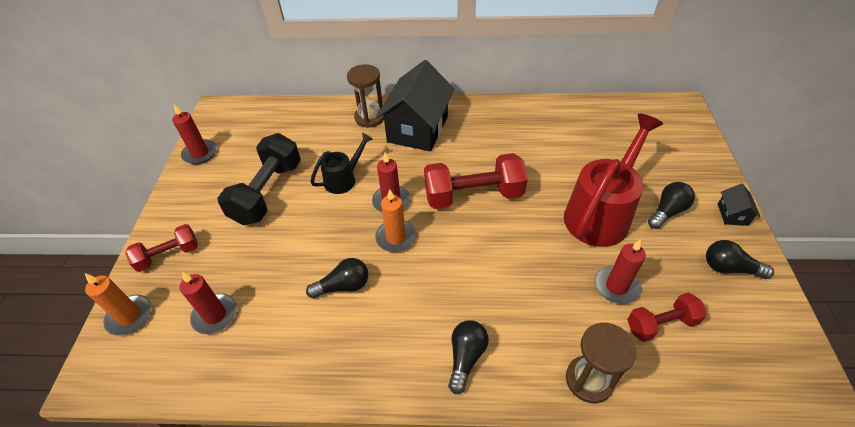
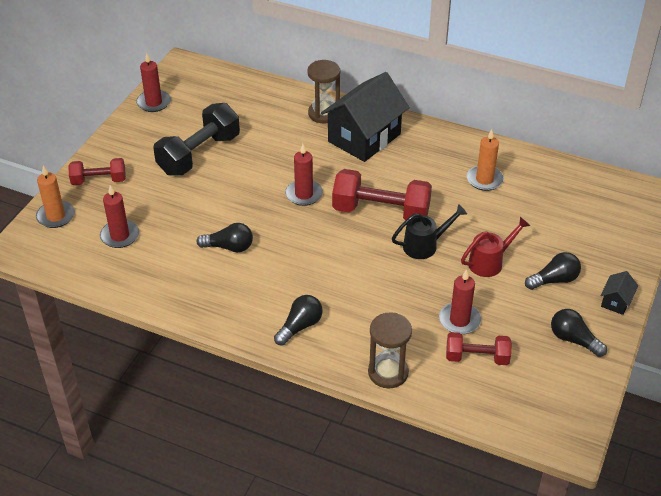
camera: 20 degrees right, 5 degrees down
black watering can [310,133,373,194] -> black watering can moved to [392,204,467,259]
orange candle [375,189,416,252] -> orange candle moved to [467,129,504,191]
red watering can [564,113,663,247] -> red watering can [461,217,530,277], size x0.53

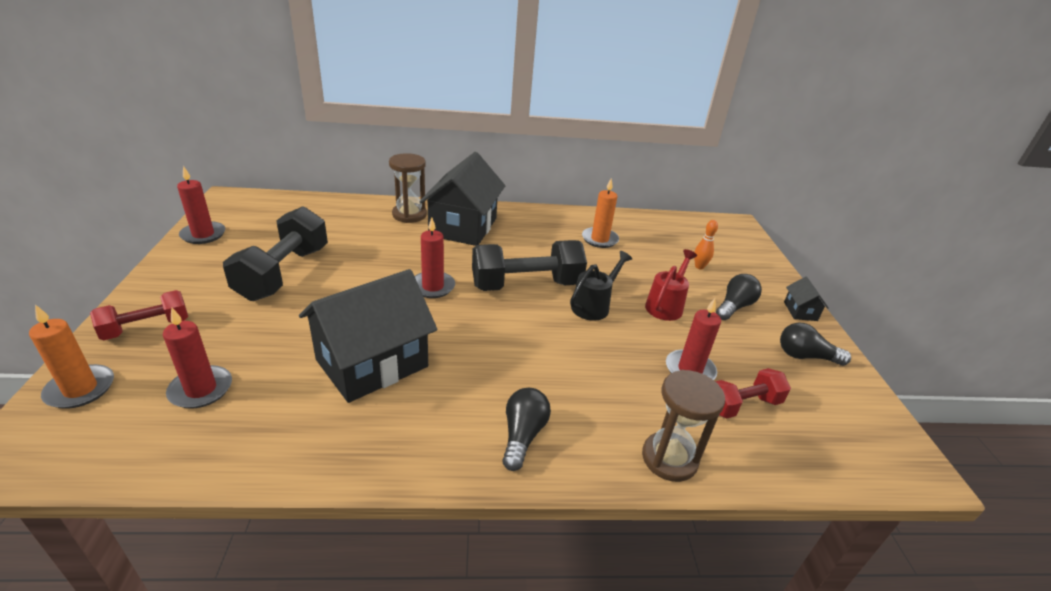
camera: 30 degrees left, 10 degrees down
black light bulb [196,223,253,252] -> black house [299,269,437,403]
red dumbbell [332,169,432,220] -> black dumbbell [472,240,587,291]
none -> orange bowling pin [694,220,718,269]

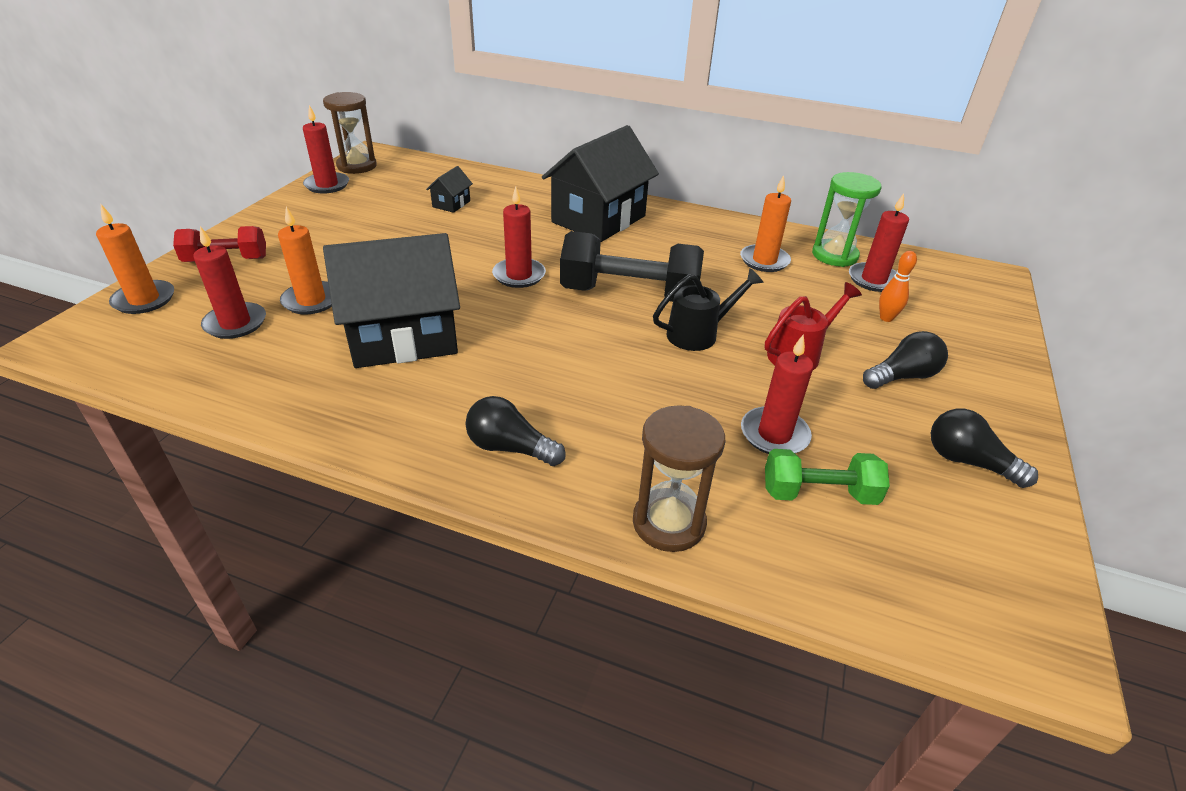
camera: 25 degrees right, 5 degrees up
black dumbbell [223,206,328,301] -> none
brown hourglass [389,153,427,223] -> brown hourglass moved to [323,92,377,174]
black light bulb [502,388,551,471] -> black light bulb turned 105 degrees counterclockwise [466,396,566,466]
red dumbbell [715,368,791,419] -> green dumbbell [765,449,890,505]
black house [784,277,829,321] -> black house moved to [426,166,473,213]
none -> orange candle [278,206,332,314]
none -> green hourglass [812,172,881,267]
none -> red candle [849,193,909,292]

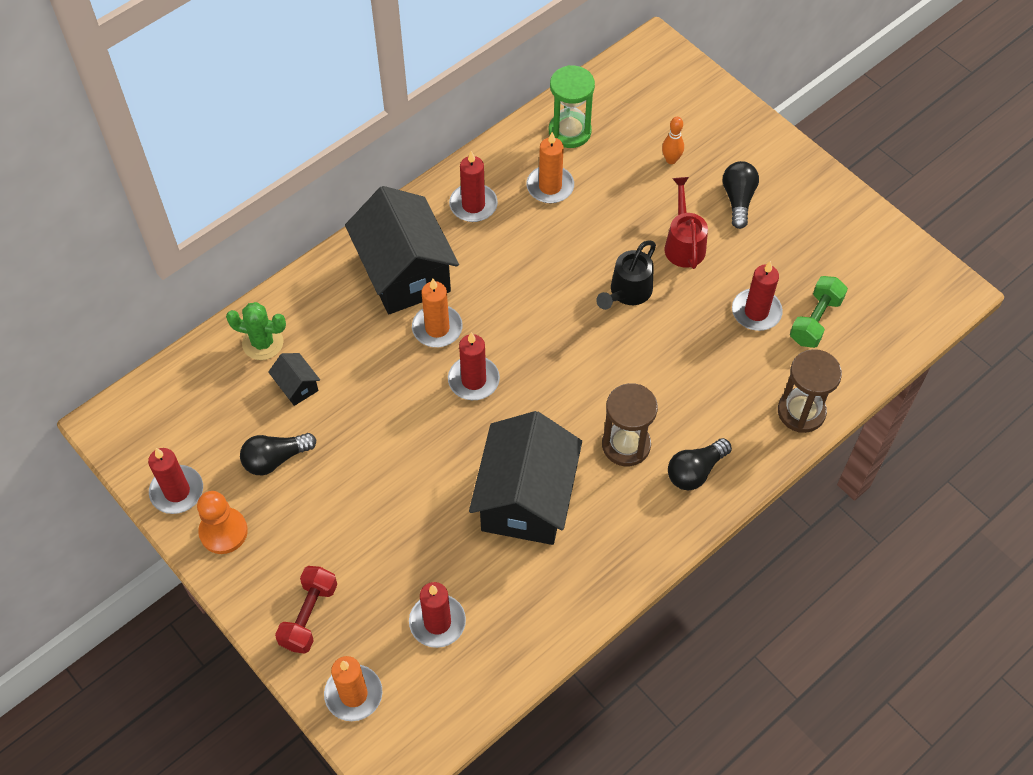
camera: 60 degrees left, 20 degrees up
orange candle [278,206,332,314] -> orange candle moved to [412,279,463,347]
brown hourglass [323,92,377,174] -> brown hourglass moved to [602,383,658,466]
black dumbbell [560,231,704,302] -> none
black watering can [653,268,763,351] -> black watering can turned 150 degrees counterclockwise [596,240,656,310]
red candle [849,193,909,292] -> red candle moved to [449,151,498,222]
black light bulb [931,409,1038,488] -> black light bulb moved to [240,433,316,475]
none -> orange pawn [197,491,248,554]
none -> green cactus [226,302,286,360]

